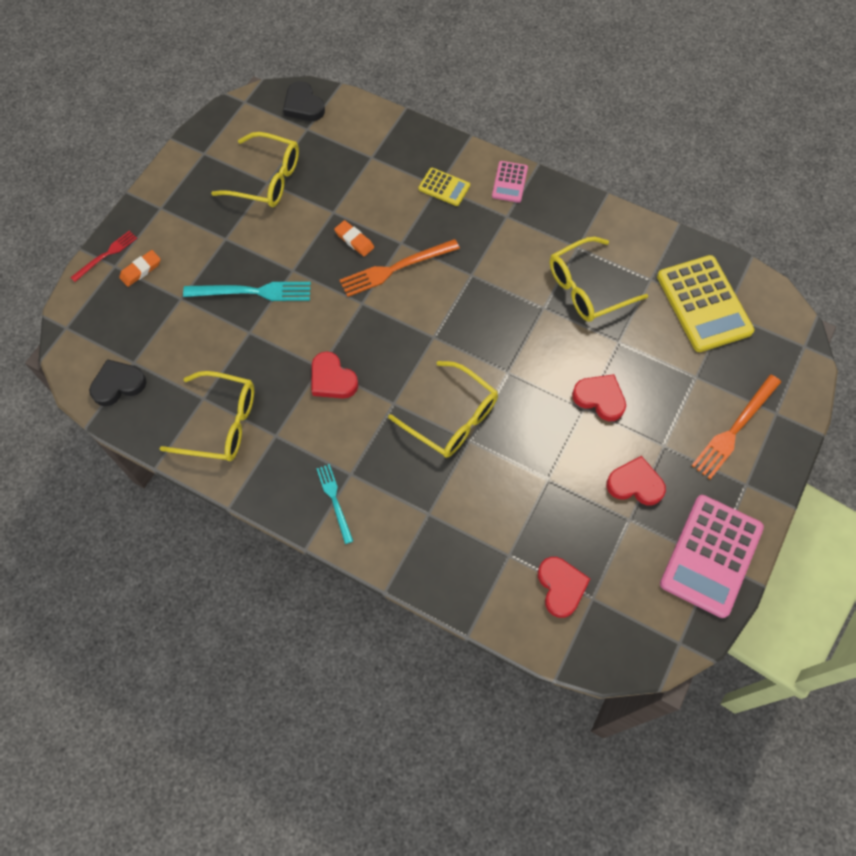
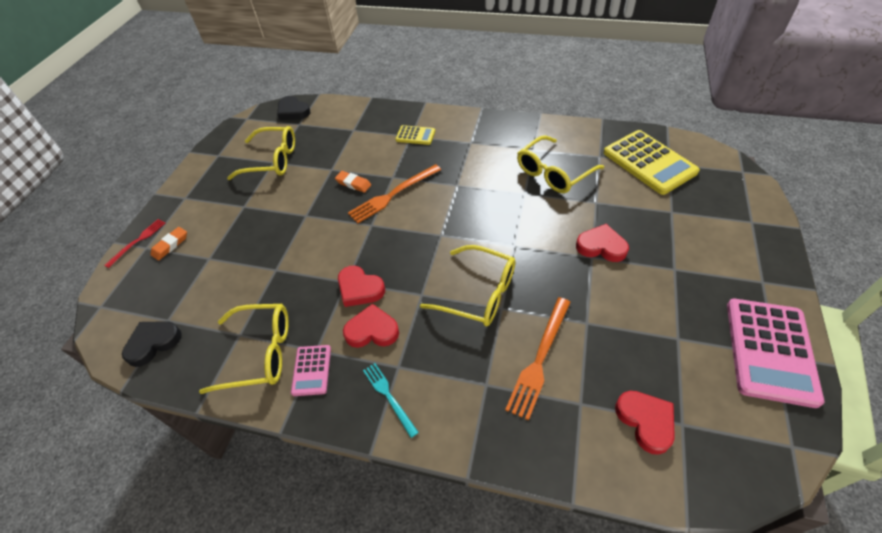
camera: 10 degrees left, 15 degrees down
turquoise fork [183,282,311,301] -> none
pink calculator [492,161,528,203] -> pink calculator moved to [291,345,331,396]
red heart [606,456,666,505] -> red heart moved to [343,304,399,348]
orange fork [691,374,781,479] -> orange fork moved to [505,297,571,421]

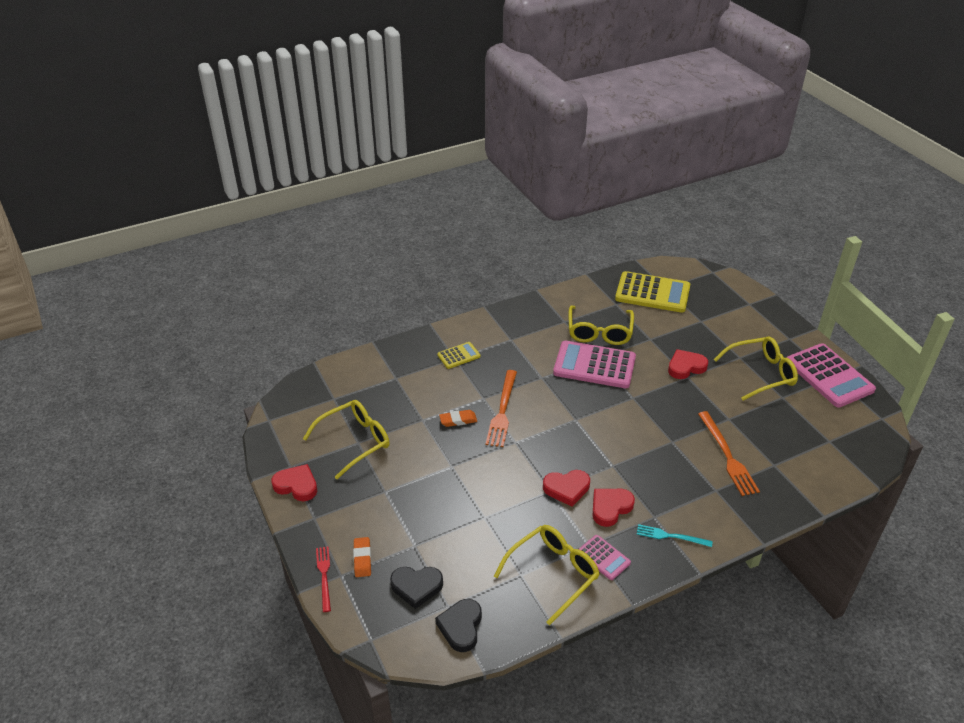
camera: 45 degrees left, 10 degrees down
black heart [277,96,311,120] -> black heart moved to [390,567,443,609]
yellow glasses [420,245,516,326] -> yellow glasses moved to [714,337,798,401]
red heart [615,391,675,455] -> red heart moved to [272,464,317,501]
none -> pink calculator [553,340,636,388]

